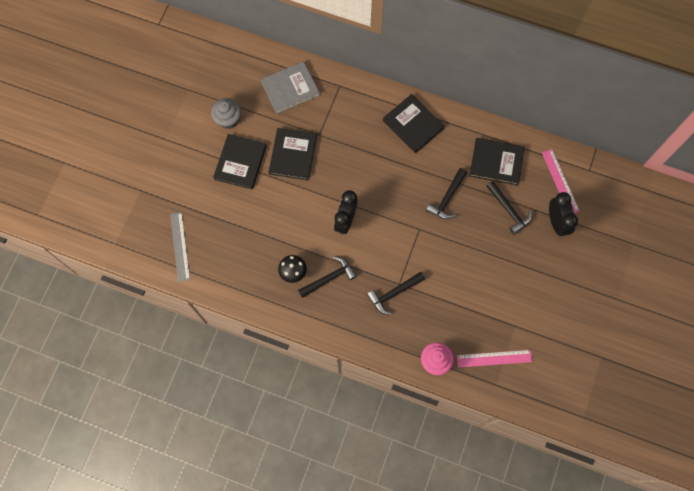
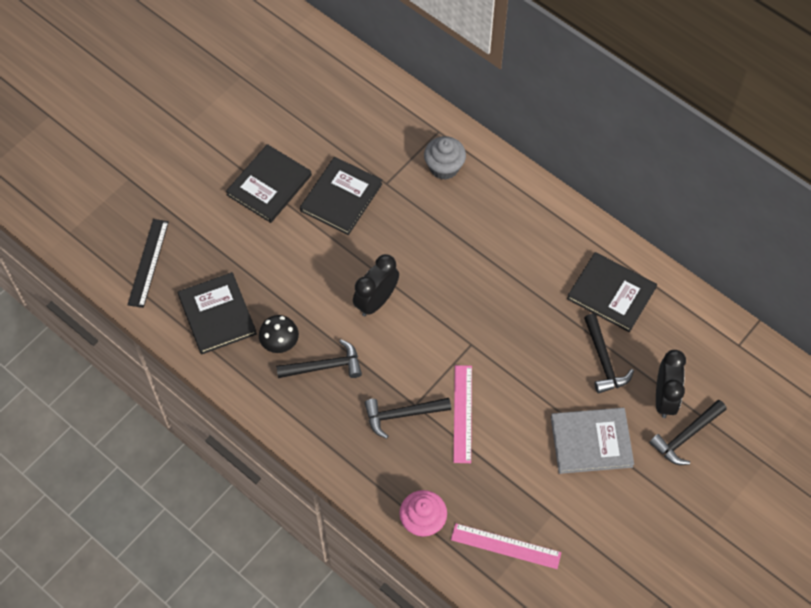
camera: 20 degrees right, 10 degrees down
grey ruler [170,212,190,282] -> black ruler [128,219,169,308]
grey cupcake [211,98,241,129] -> grey cupcake moved to [424,136,466,180]
grey book [261,62,320,114] -> grey book moved to [551,408,634,474]
black book [383,94,445,153] -> black book moved to [178,272,257,355]
black hammer [426,168,467,219] -> black hammer moved to [649,400,727,465]
pink ruler [542,149,579,213] -> pink ruler moved to [454,365,472,463]

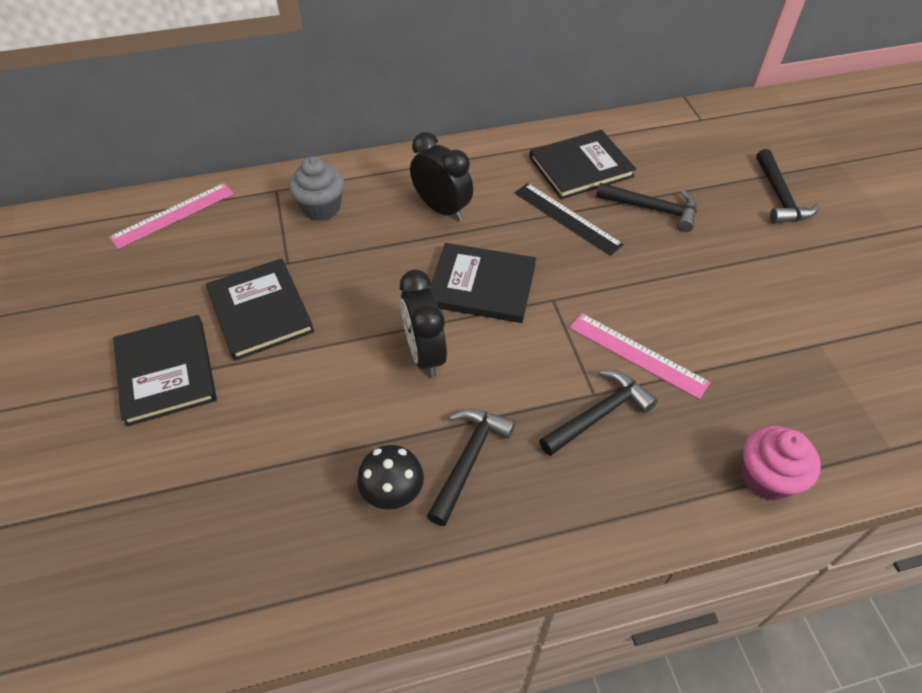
camera: 55 degrees left, 10 degrees down
black ruler [128,219,169,308] -> black ruler moved to [514,183,624,256]
black book [178,272,257,355] -> black book moved to [430,243,536,323]
black hammer [365,398,451,439] -> black hammer turned 150 degrees counterclockwise [539,370,658,456]
pink ruler [451,523,561,569] -> pink ruler moved to [109,183,234,249]
grey book [551,408,634,474] -> none
black clock [656,350,686,418] -> black clock moved to [410,132,473,221]

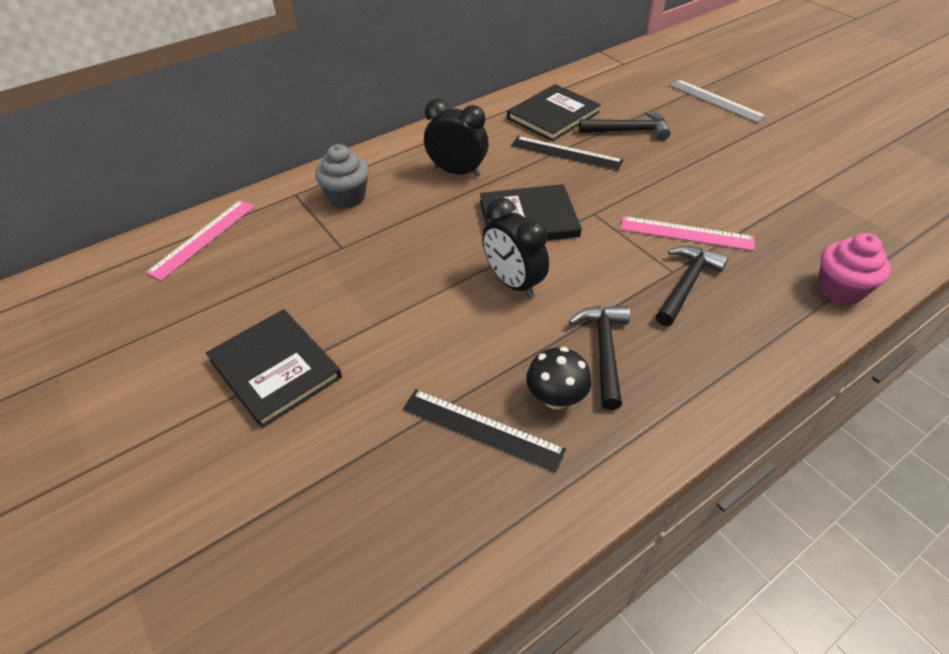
camera: 20 degrees left, 5 degrees down
black book [206,258,314,361] -> none
black hammer [756,149,820,224] -> grey ruler [669,79,767,123]
none -> black ruler [403,389,566,472]

